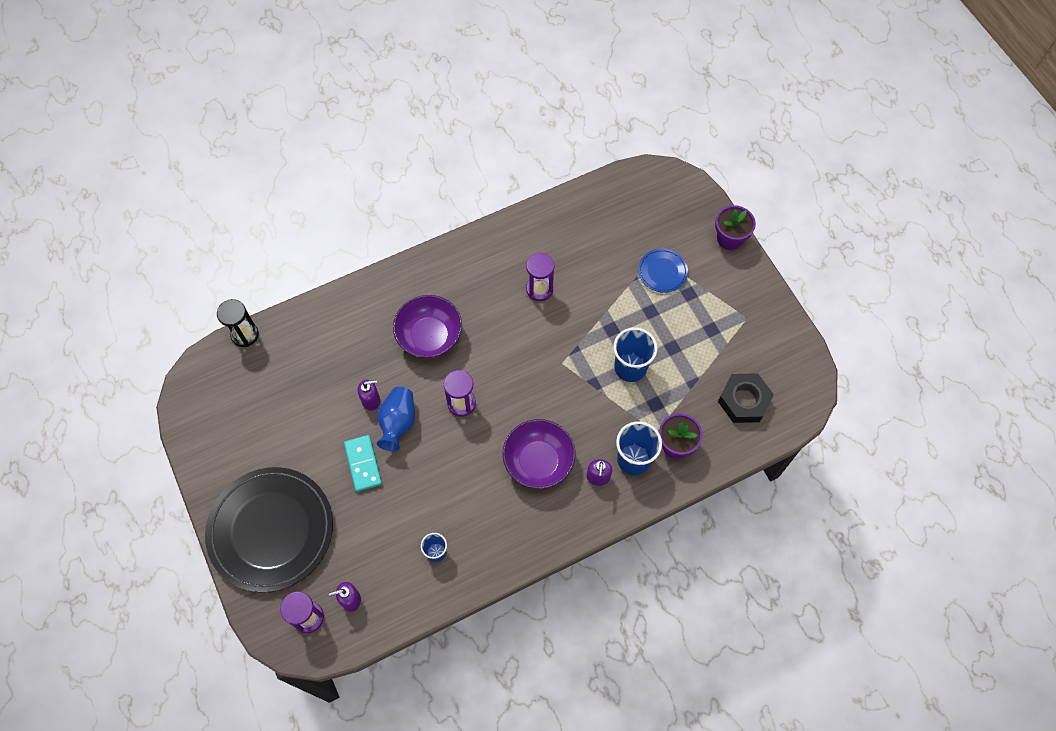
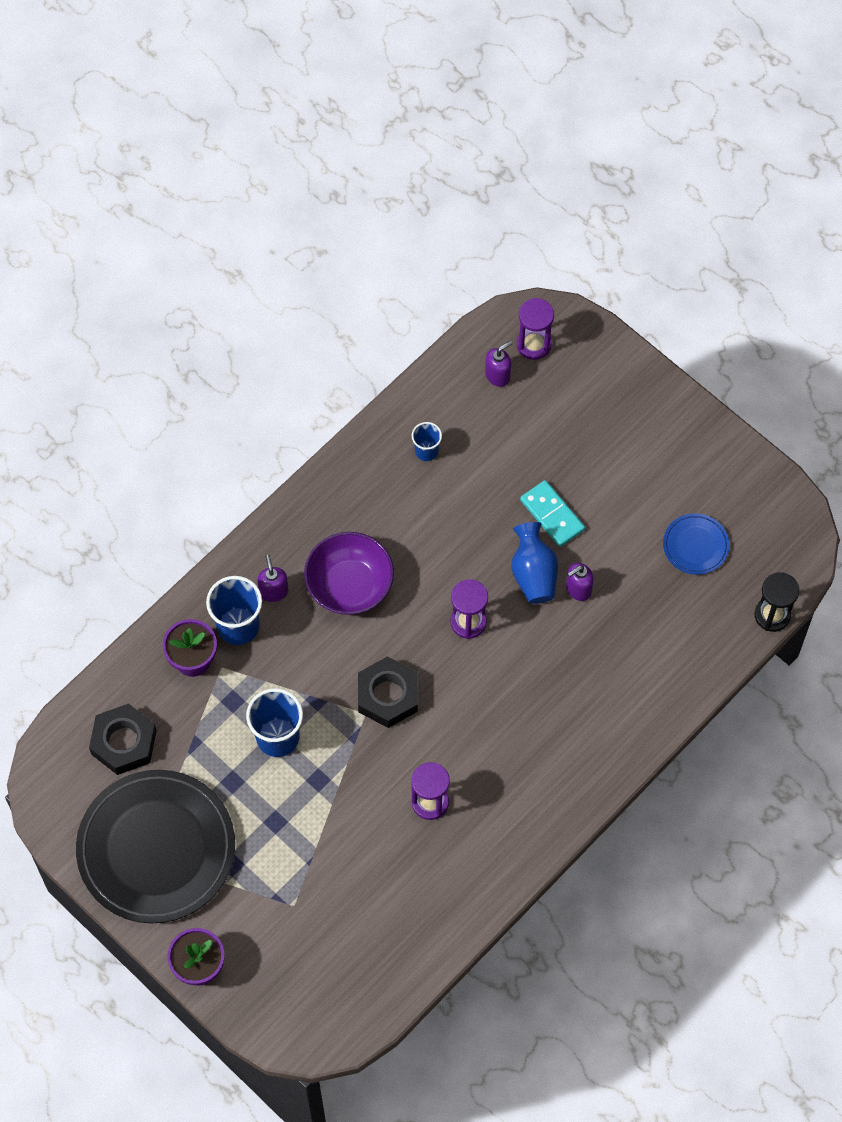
camera: 160 degrees right, 0 degrees up
black plate [205,467,333,593] -> black plate moved to [76,770,235,924]
purple bowl [393,295,462,358] -> none
blue plate [638,248,688,293] -> blue plate moved to [663,513,730,575]
none -> black nut [358,656,418,728]

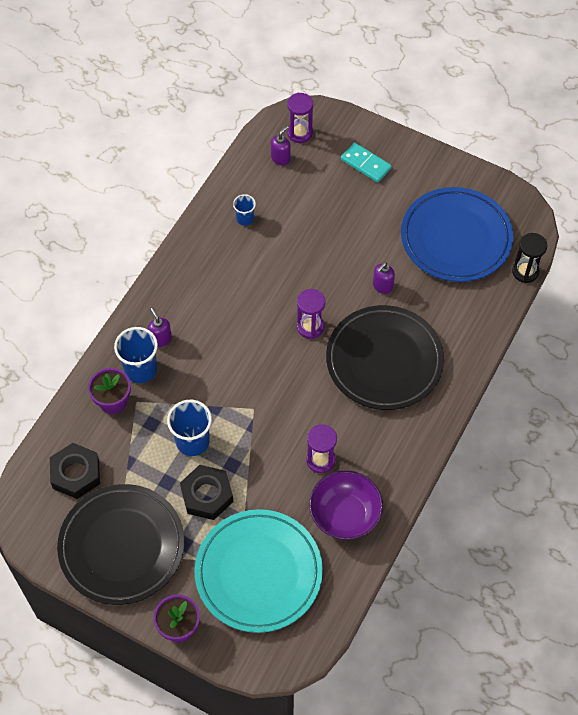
camera: 15 degrees left, 5 degrees down
purple bowl [304,532,394,615] -> purple bowl moved to [309,471,383,540]
black nut [358,656,418,728] -> black nut moved to [180,465,233,520]
blue vase [511,522,558,604] -> none
turquoise domino [520,480,585,547] -> turquoise domino moved to [341,142,392,183]
blue plate [663,513,730,575] -> blue plate [401,187,513,282], size x2.28
none -> turquoise plate [194,509,323,633]
none -> black plate [326,305,444,410]

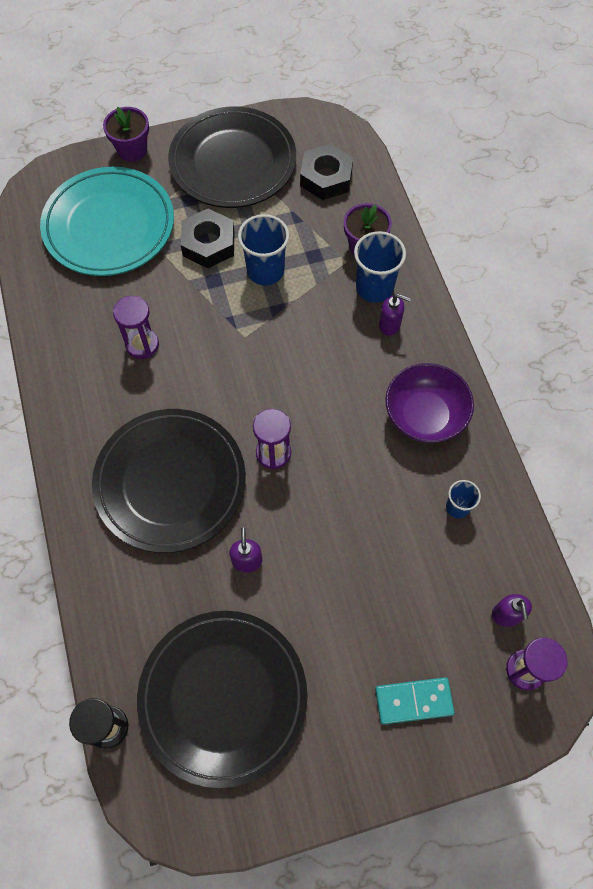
camera: 135 degrees right, 5 degrees up
purple bowl [309,471,383,540] -> purple bowl moved to [385,363,474,443]
blue plate [401,187,513,282] -> black plate [137,611,308,788]

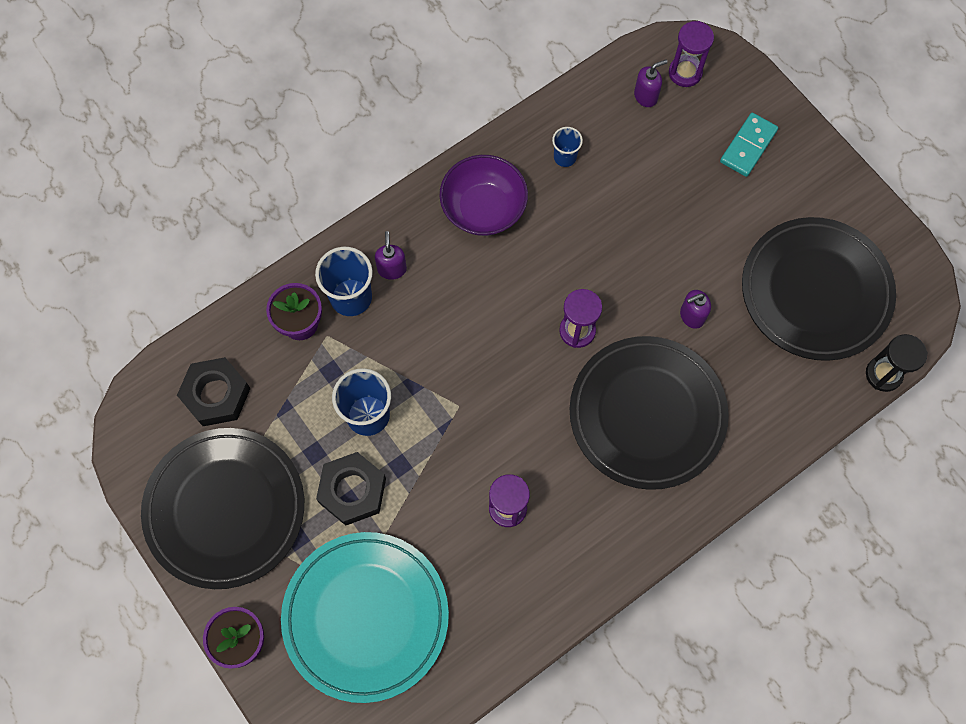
camera: 110 degrees left, 5 degrees up
turquoise domino [375,677,455,725] -> turquoise domino turned 60 degrees clockwise [720,113,778,177]

